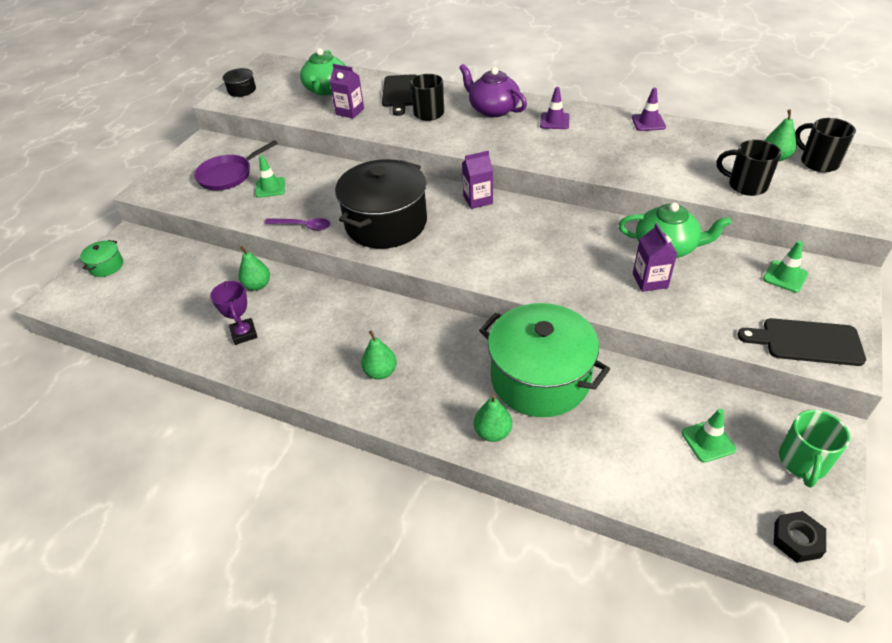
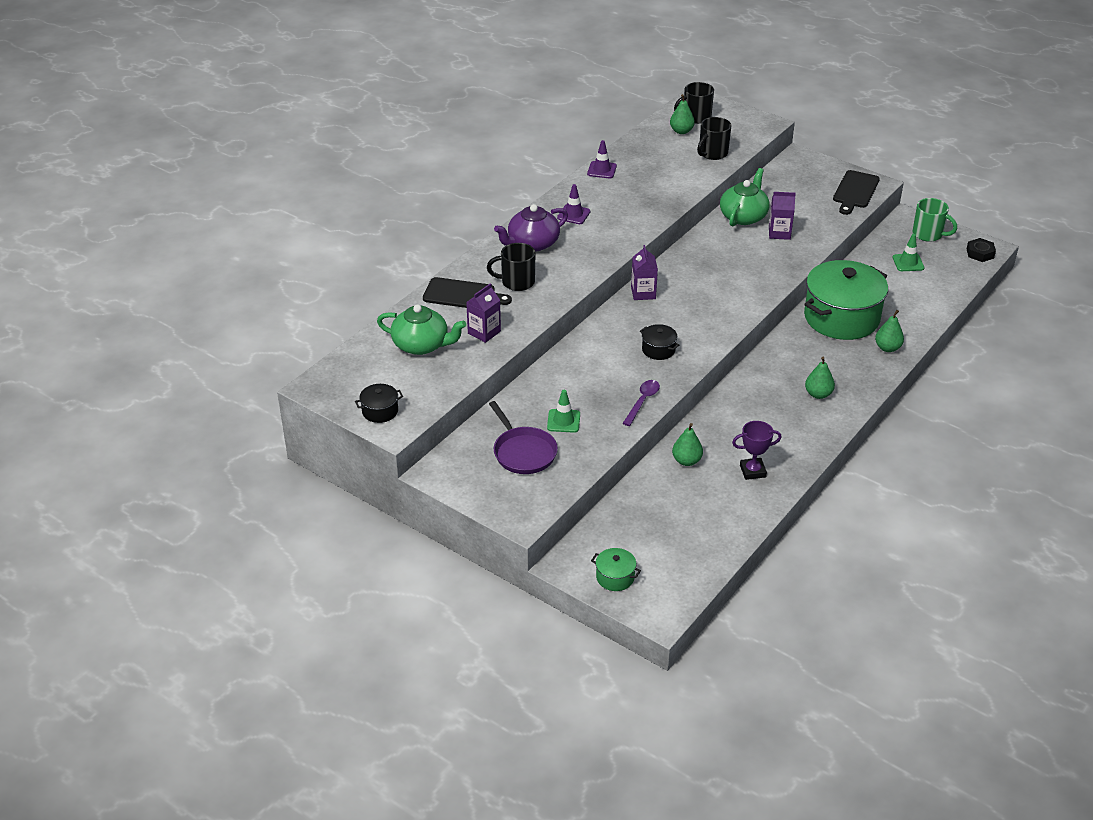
camera: 80 degrees left, 5 degrees down
black pot [335,159,427,249] -> black pot [640,324,679,360], size x0.42
green traffic cone [763,241,808,293] -> none

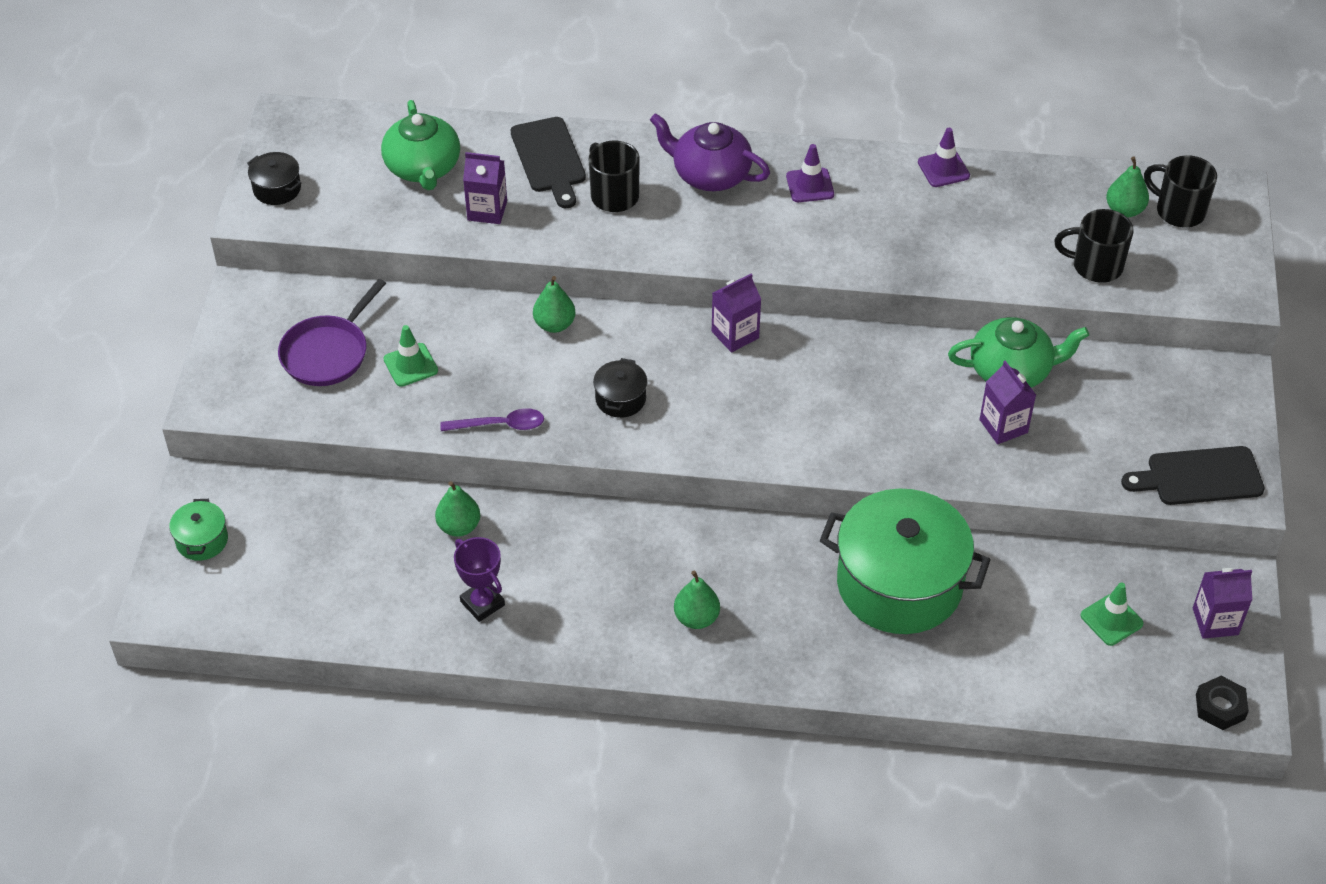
camera: 60 degrees right, 10 degrees up
green pear [875,310,904,352] -> green pear moved to [533,276,576,333]
green mug [912,198,957,242] -> purple carton [1193,568,1252,639]

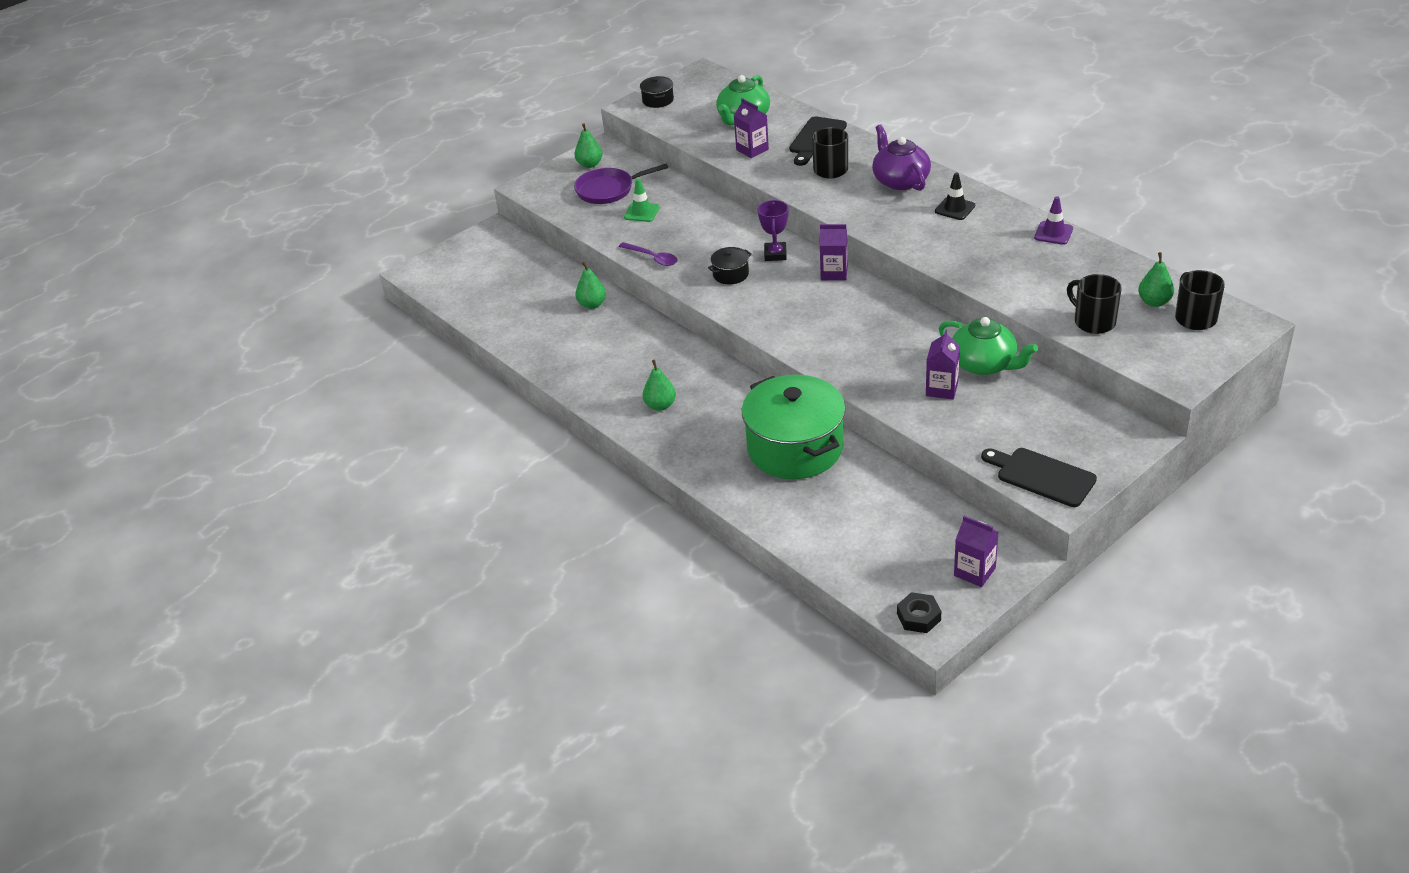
camera: 45 degrees right, 10 degrees down
green pot [169,499,228,561] -> none
purple trophy [454,537,505,622] -> purple trophy moved to [758,200,789,261]
green pear [533,276,576,333] -> green pear moved to [575,123,602,168]
purple traffic cone [786,144,834,202] -> black traffic cone [935,173,975,220]
green traffic cone [1081,582,1144,646] -> none

